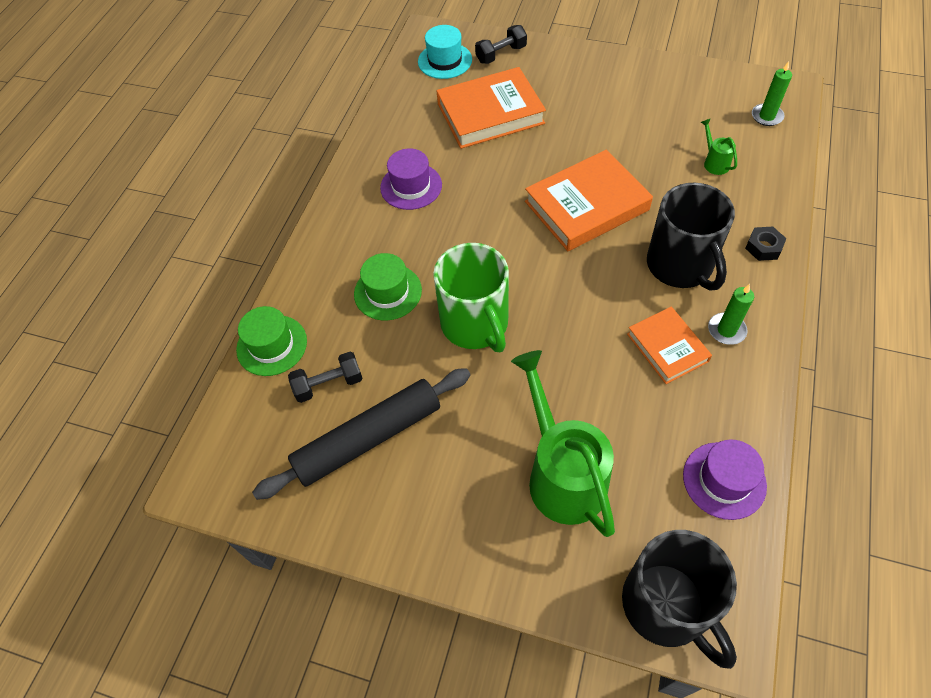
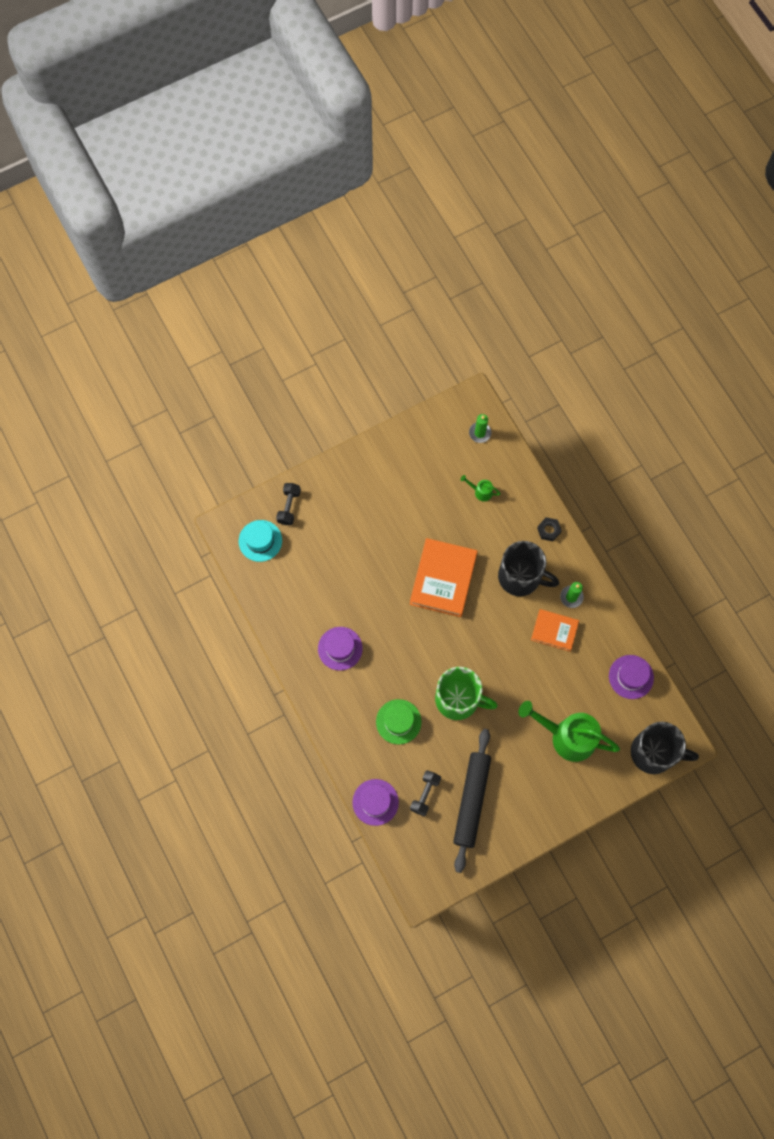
camera: 50 degrees left, 15 degrees up
green hat [236,306,307,376] -> purple hat [352,779,399,826]
orange book [436,67,546,149] -> none

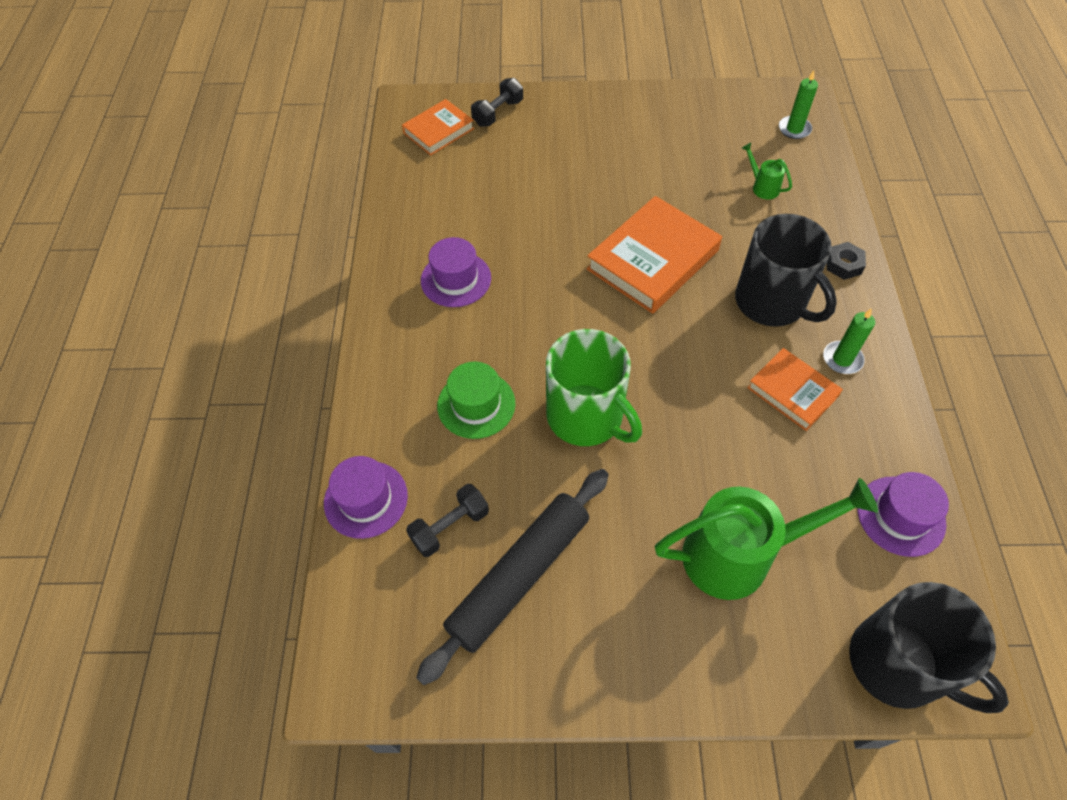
camera: 30 degrees right, 15 degrees down
turquoise hat [239,520,282,562] -> orange book [402,99,474,156]
green watering can [518,701,620,762] -> green watering can turned 120 degrees clockwise [655,478,878,600]

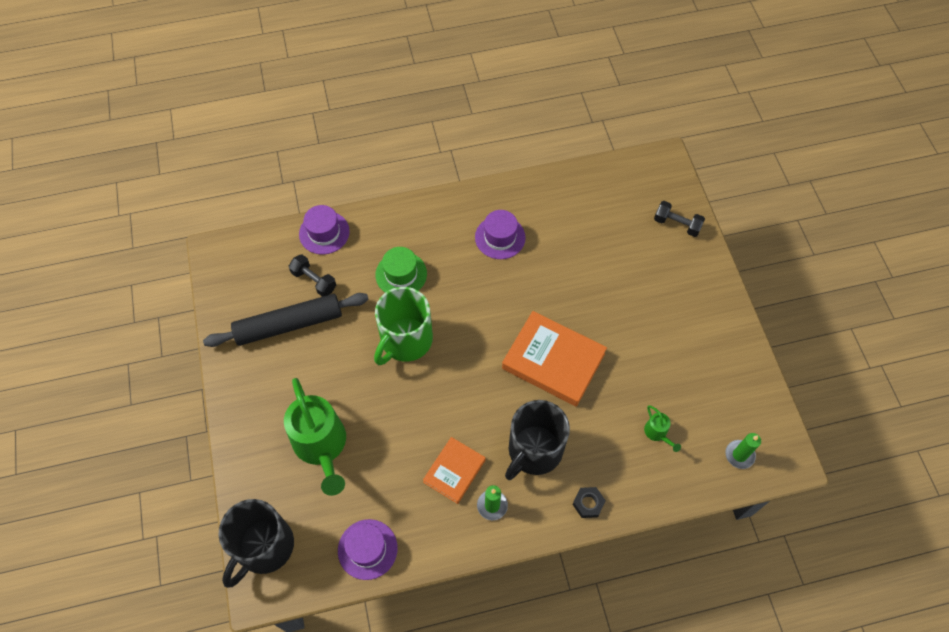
camera: 75 degrees right, 5 degrees up
orange book [402,99,474,156] -> none
black rolling pin [416,469,609,685] -> black rolling pin turned 45 degrees counterclockwise [203,293,369,347]
green watering can [742,143,792,199] -> green watering can turned 120 degrees clockwise [644,405,681,452]

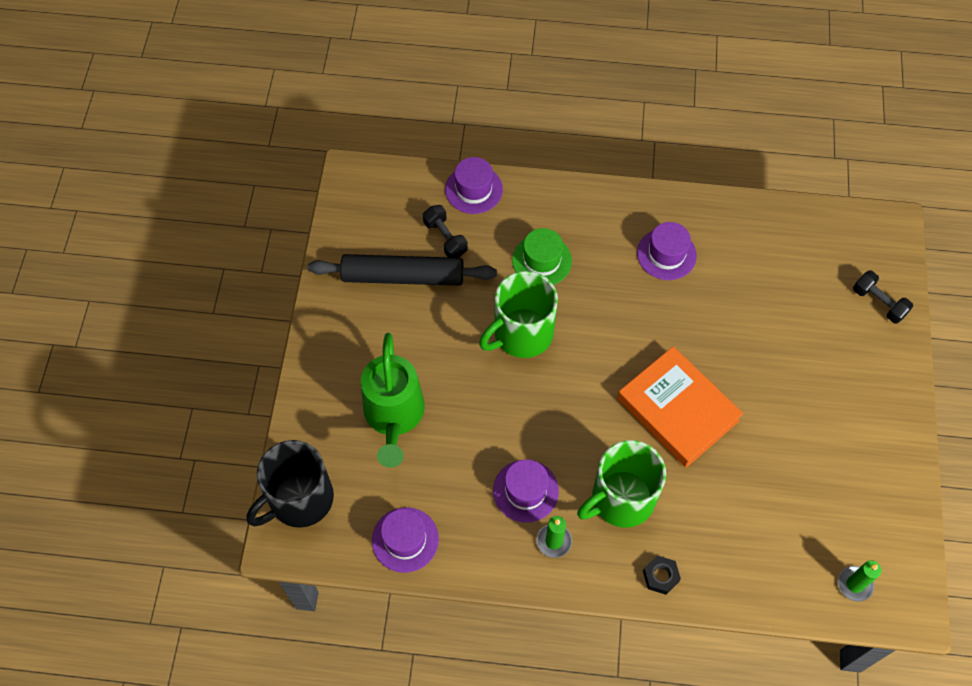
camera: 20 degrees right, 0 degrees up
orange book [423,437,485,504] -> purple hat [493,459,559,523]
black mug [505,400,570,480] -> green mug [577,440,666,528]
green watering can [644,405,681,452] -> none

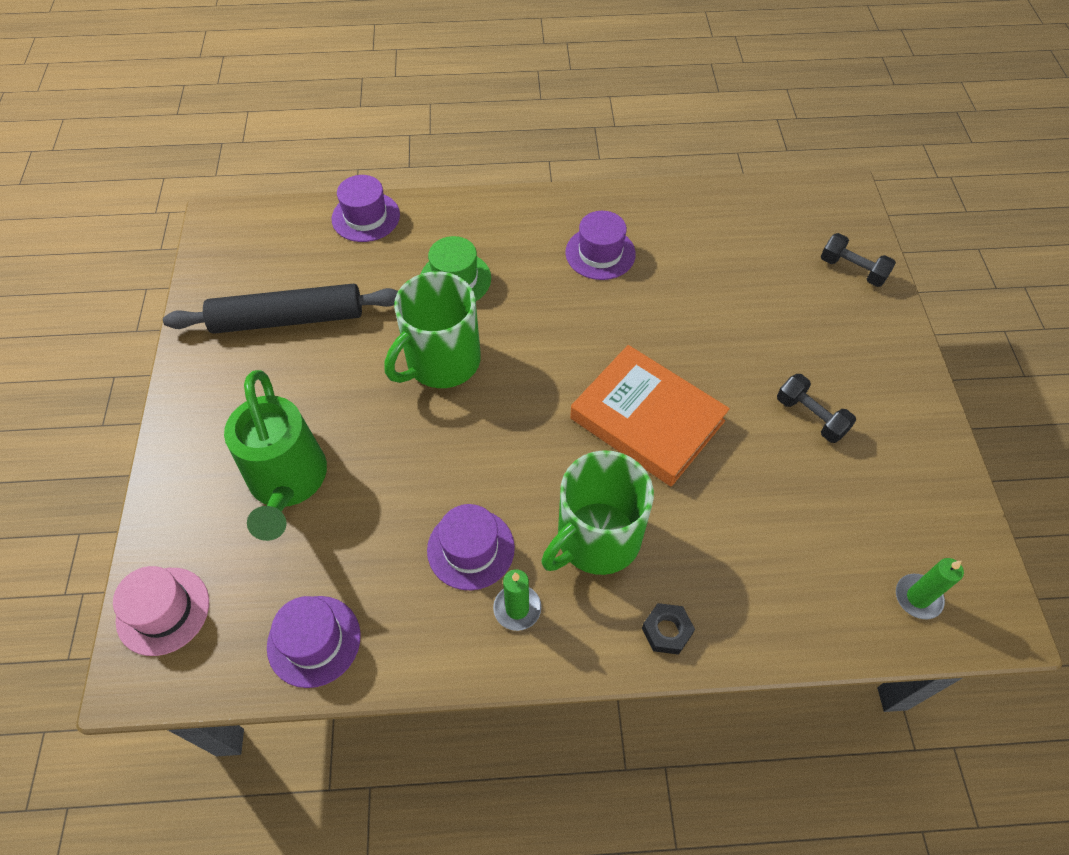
camera: 10 degrees left, 5 degrees down
black mug [247,440,334,528] -> pink hat [113,566,209,656]
black dumbbell [423,205,468,258] -> black dumbbell moved to [777,374,856,443]

